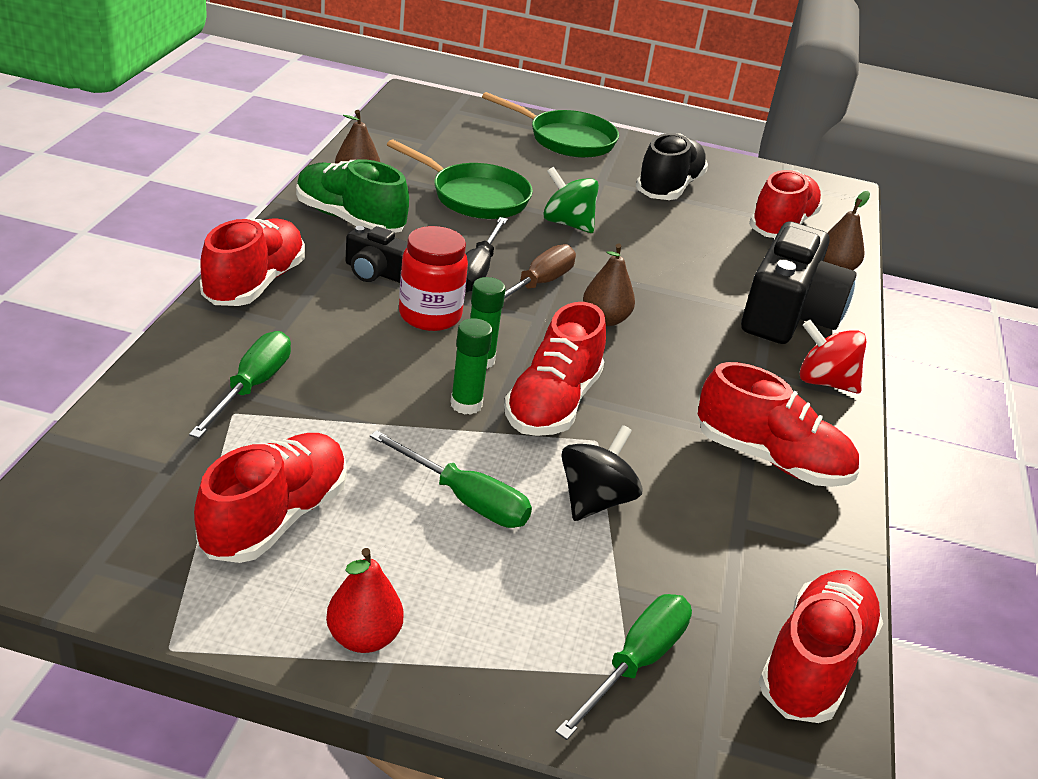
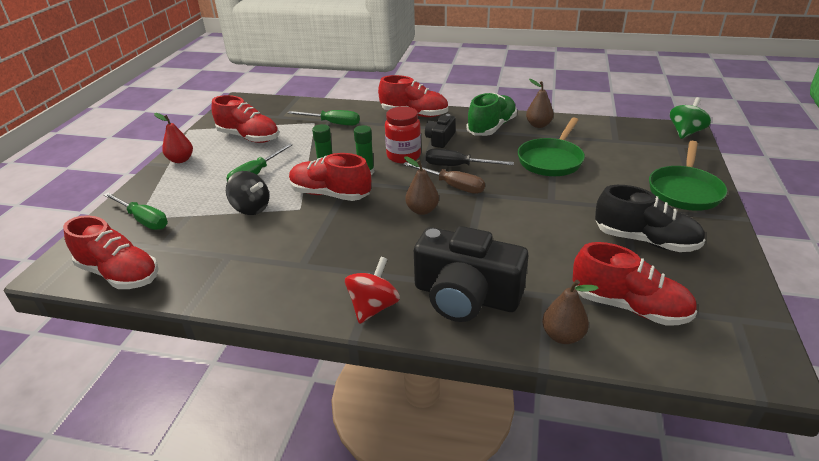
camera: 95 degrees right, 0 degrees up
green spinning top [543,167,599,233] -> green spinning top moved to [670,97,711,139]
red shoe [698,362,859,487] -> none

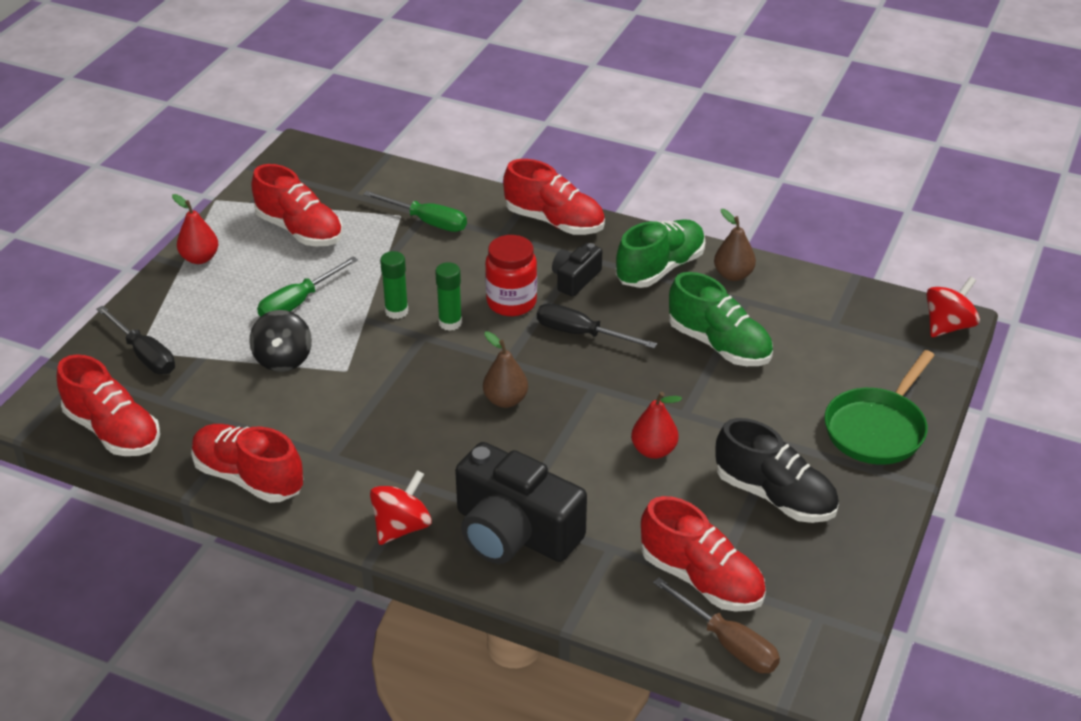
camera: 10 degrees right, 5 degrees up
green screwdriver [104,192,168,230] -> black screwdriver [96,306,175,374]
black spinning top [226,171,269,215] -> black spinning top turned 45 degrees clockwise [249,310,312,372]
red shoe [289,153,371,201] -> red shoe moved to [191,424,303,503]
brown screwdriver [403,162,485,194] -> brown screwdriver moved to [653,577,780,673]
green pan [518,118,585,176] -> green shoe [669,272,773,366]
brown pear [542,280,599,344] -> none
green spinning top [670,97,711,139] -> red spinning top [926,276,980,337]
none -> red pear [631,392,682,459]

